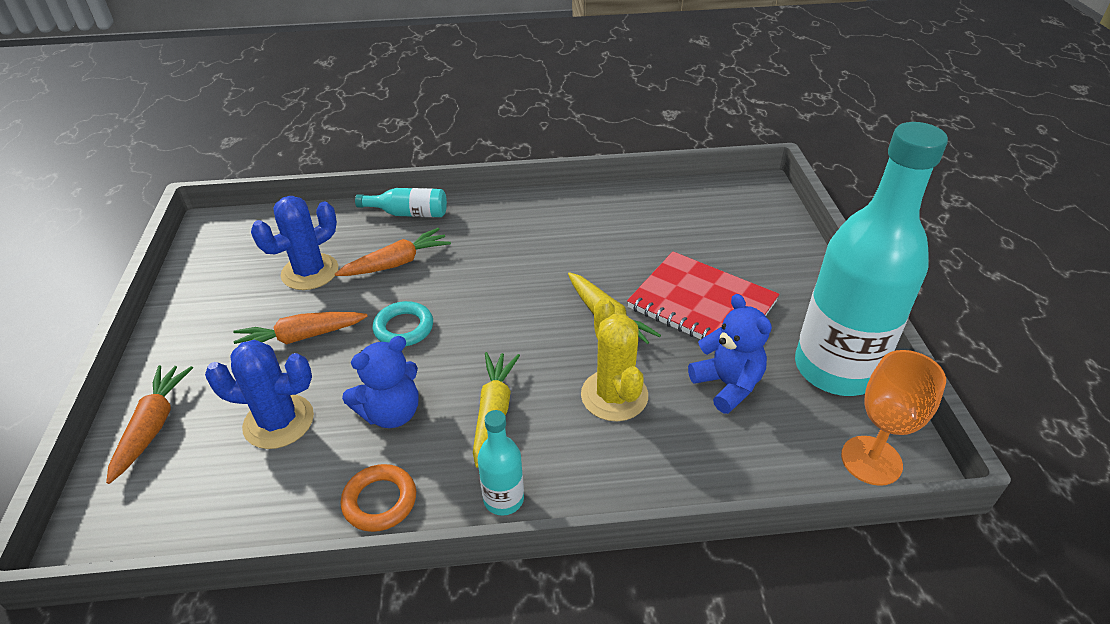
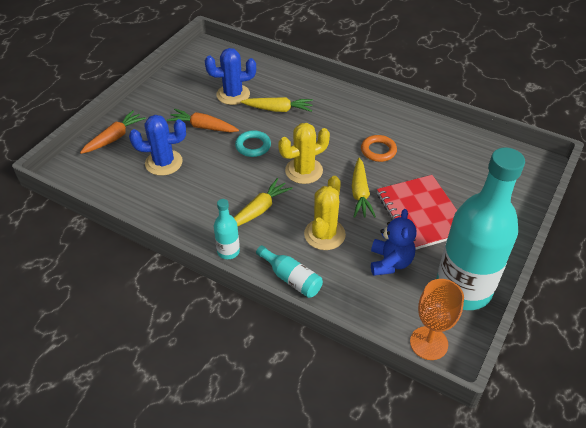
camera: 35 degrees right, 5 degrees up
blue cactus [205,340,314,449] -> blue cactus turned 45 degrees counterclockwise [129,115,186,176]
orange carrot [335,228,451,276] -> yellow carrot [241,97,313,112]
orange ring [341,464,416,532] -> orange ring moved to [361,135,397,162]
blue teddy bear [342,336,418,428] -> none
turquoise bottle [355,188,447,217] -> turquoise bottle moved to [256,245,323,298]
none -> yellow cactus [278,123,330,184]

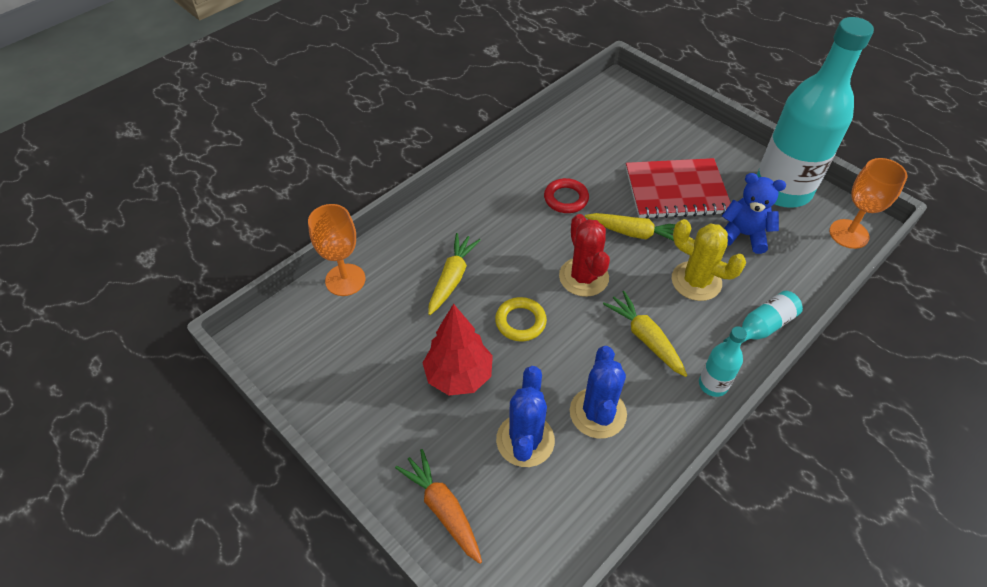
camera: 75 degrees left, 5 degrees up
orange carrot [167,109,239,132] -> red tree [423,304,493,395]
blue cactus [205,48,256,105] -> blue cactus moved to [570,346,627,439]
turquoise ring [235,130,271,157] -> yellow ring [495,297,547,341]
yellow cactus [278,123,330,184] -> red cactus [559,214,610,297]
orange ring [361,135,397,162] -> red ring [544,178,589,213]
none -> orange goblet [308,204,365,296]

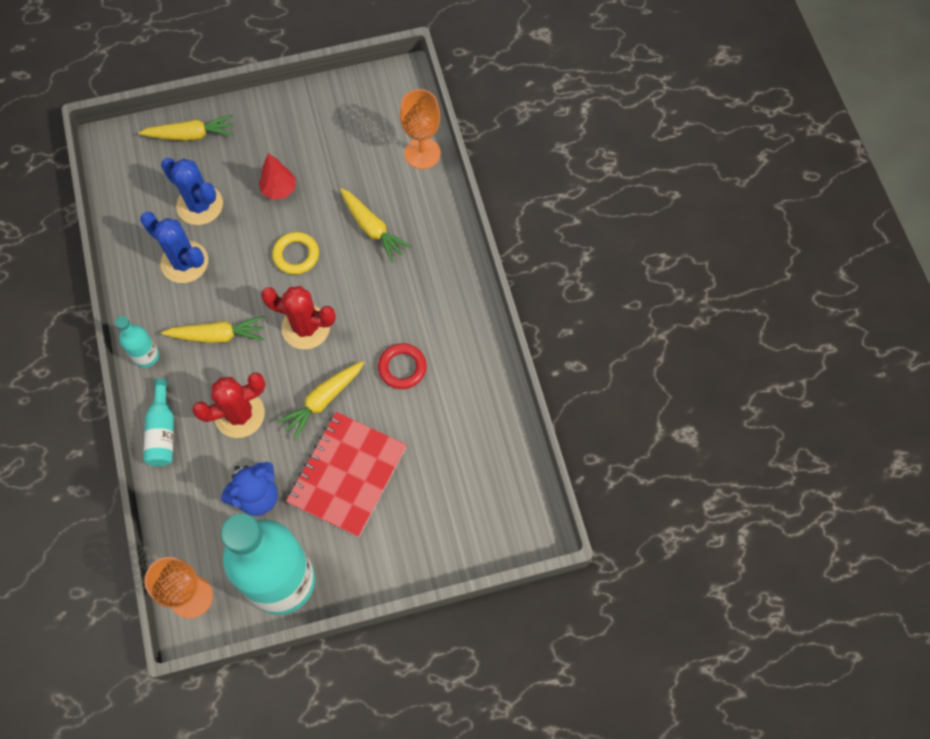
camera: 120 degrees right, 15 degrees up
orange carrot [395,449,482,564] -> yellow carrot [138,115,235,141]
red tree [423,304,493,395] -> red tree [259,153,296,200], size x0.64
yellow cactus [672,219,746,301] -> red cactus [192,372,266,438]

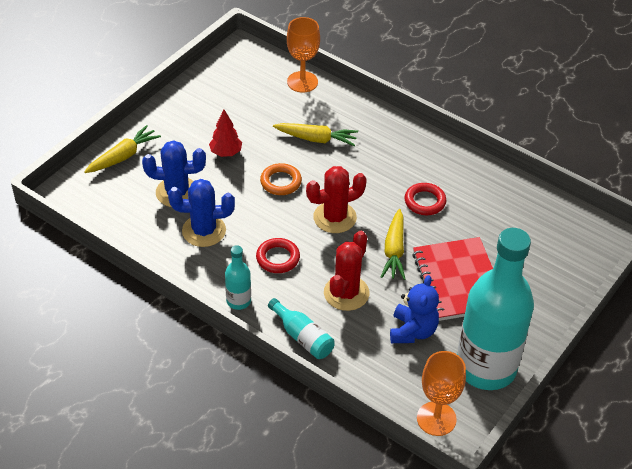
camera: 40 degrees left, 20 degrees down
yellow carrot [161,316,265,343] -> red ring [256,238,300,273]
yellow ring [272,232,319,275] -> orange ring [260,163,302,195]

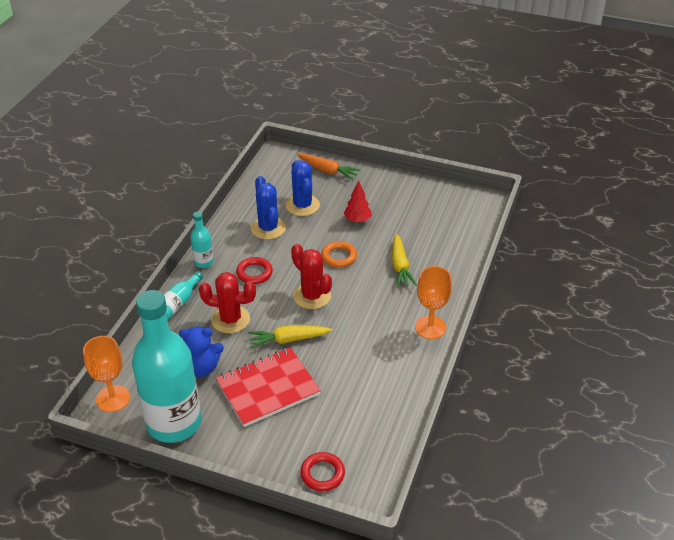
camera: 75 degrees right, 5 degrees down
yellow carrot [84,125,161,173] -> orange carrot [297,154,361,180]
orange goblet [287,17,320,93] -> orange goblet moved to [415,266,452,339]
red ring [405,183,446,215] -> red ring moved to [300,452,345,491]

